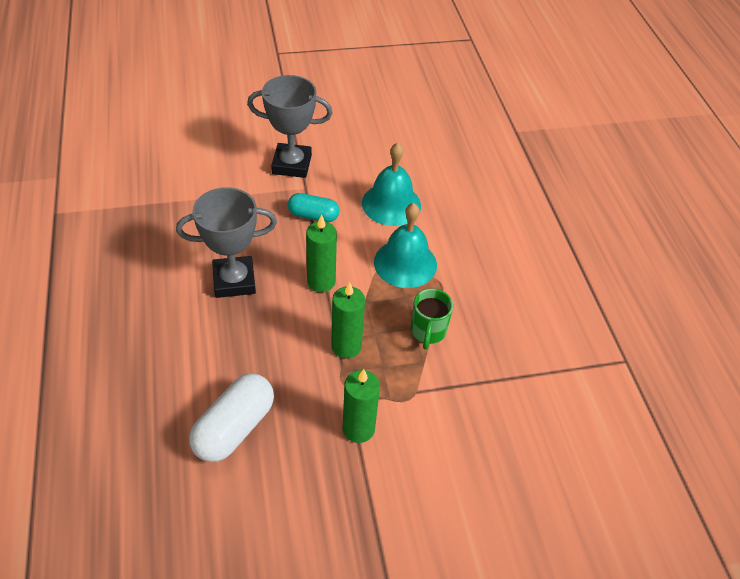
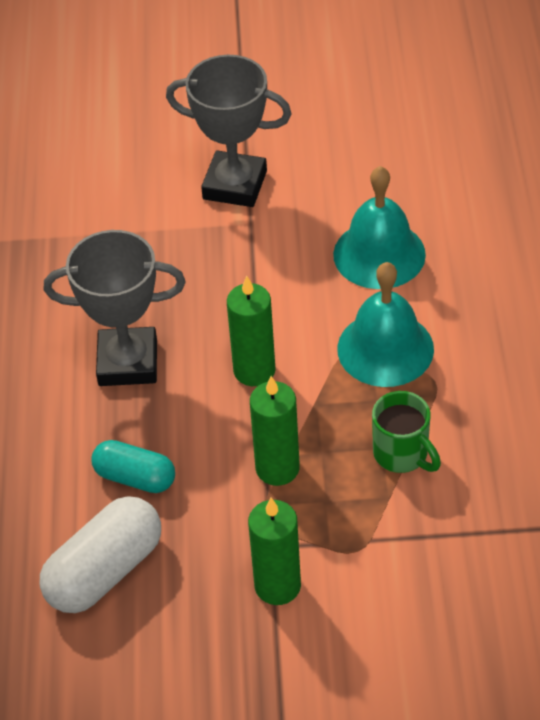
camera: 15 degrees right, 0 degrees up
turquoise capsule [288,193,339,222] -> turquoise capsule moved to [92,440,175,493]
green mug [411,289,453,349] -> green mug turned 60 degrees counterclockwise [372,391,441,473]

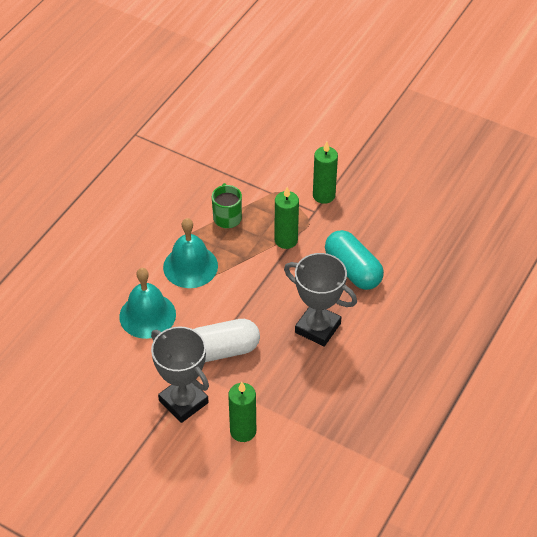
camera: 150 degrees left, 0 degrees up
white capsule [40,497,161,613] -> white capsule moved to [193,319,260,362]
turquoise capsule [92,440,175,493] -> turquoise capsule [325,230,384,290], size x1.56
green candle [227,276,275,386] -> green candle moved to [228,382,256,442]

